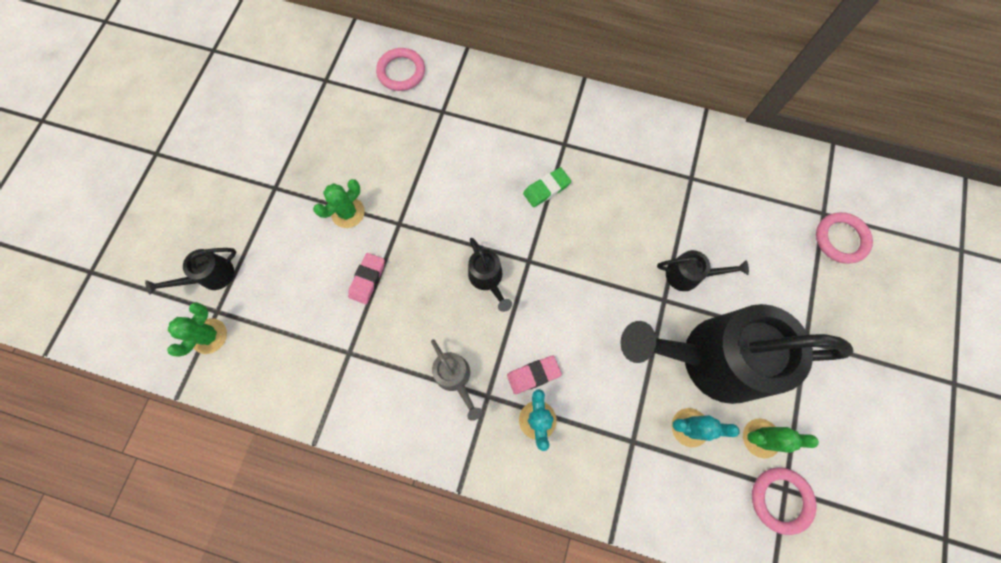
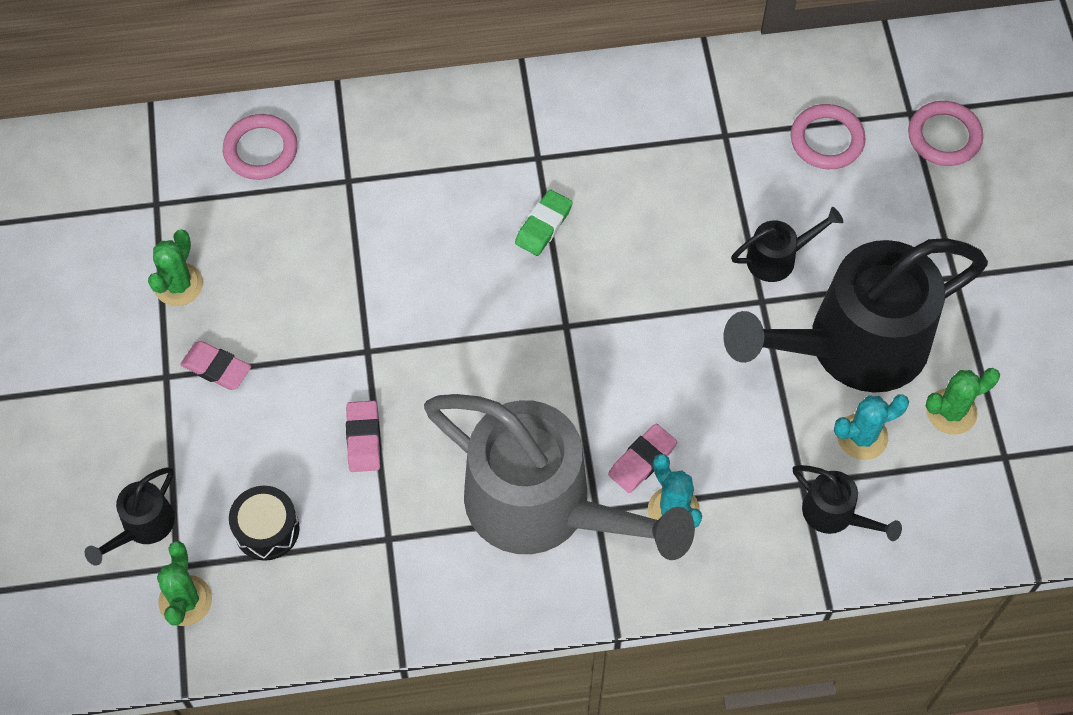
camera: 25 degrees left, 10 degrees down
green cactus [313,179,365,228] -> green cactus moved to [148,229,203,306]
grey watering can [431,339,482,421] -> grey watering can [424,394,695,560], size x2.40
black watering can [468,238,512,312] -> black watering can moved to [793,465,902,541]
pink ring [752,467,817,535] -> pink ring moved to [790,104,866,169]
none -> pink eraser [180,341,251,390]
none -> black drum [229,486,300,561]

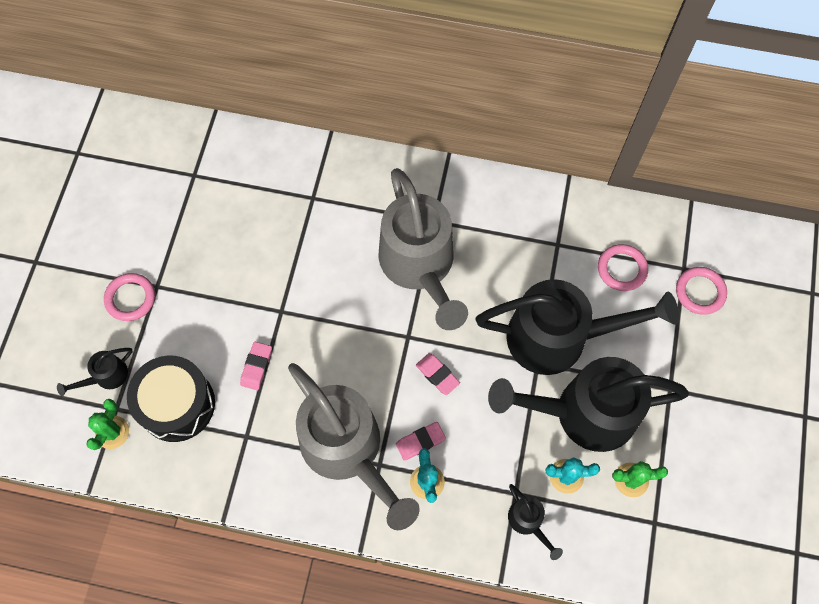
camera: 20 degrees right, 5 degrees up
green cactus [148,229,203,306] -> none
pink eraser [180,341,251,390] -> pink eraser moved to [416,353,460,395]
pink ring [223,114,298,180] -> pink ring moved to [104,273,155,321]
black drum [229,486,300,561] -> black drum [127,355,215,442], size x1.82
green eraser [515,190,573,256] -> grey watering can [378,168,468,330]
black watering can [731,207,843,282] -> black watering can [476,279,679,375], size x2.40

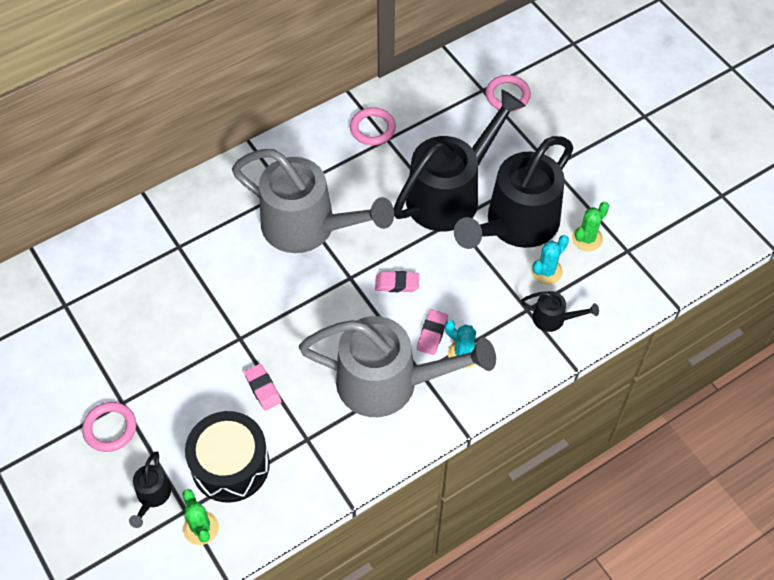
camera: 45 degrees left, 10 degrees down
pink ring [598,244,648,291] -> pink ring moved to [350,107,396,145]

